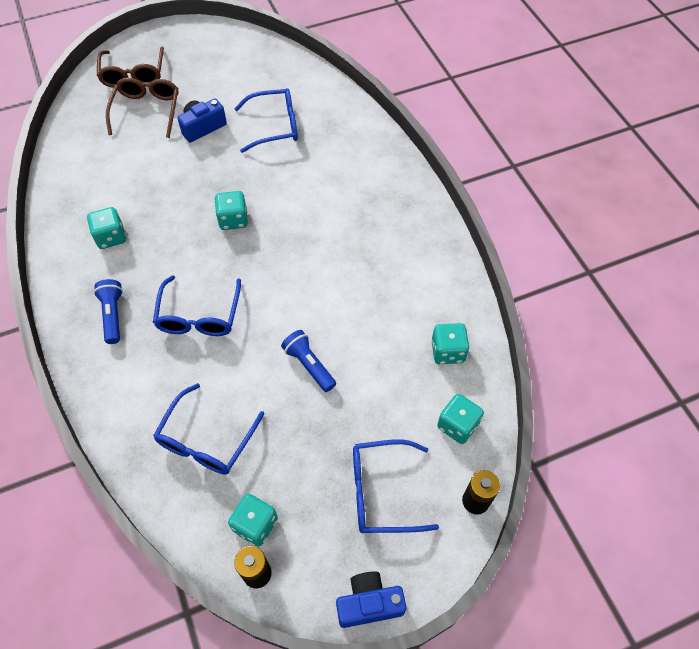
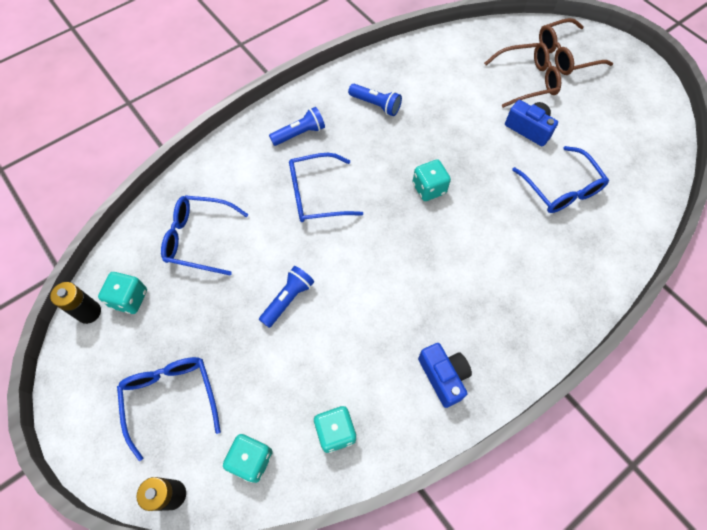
camera: 75 degrees right, 5 degrees up
turquoise dice [87,207,126,249] -> blue flashlight [348,84,402,116]
blue camera [336,571,406,628] -> blue camera moved to [418,343,472,408]

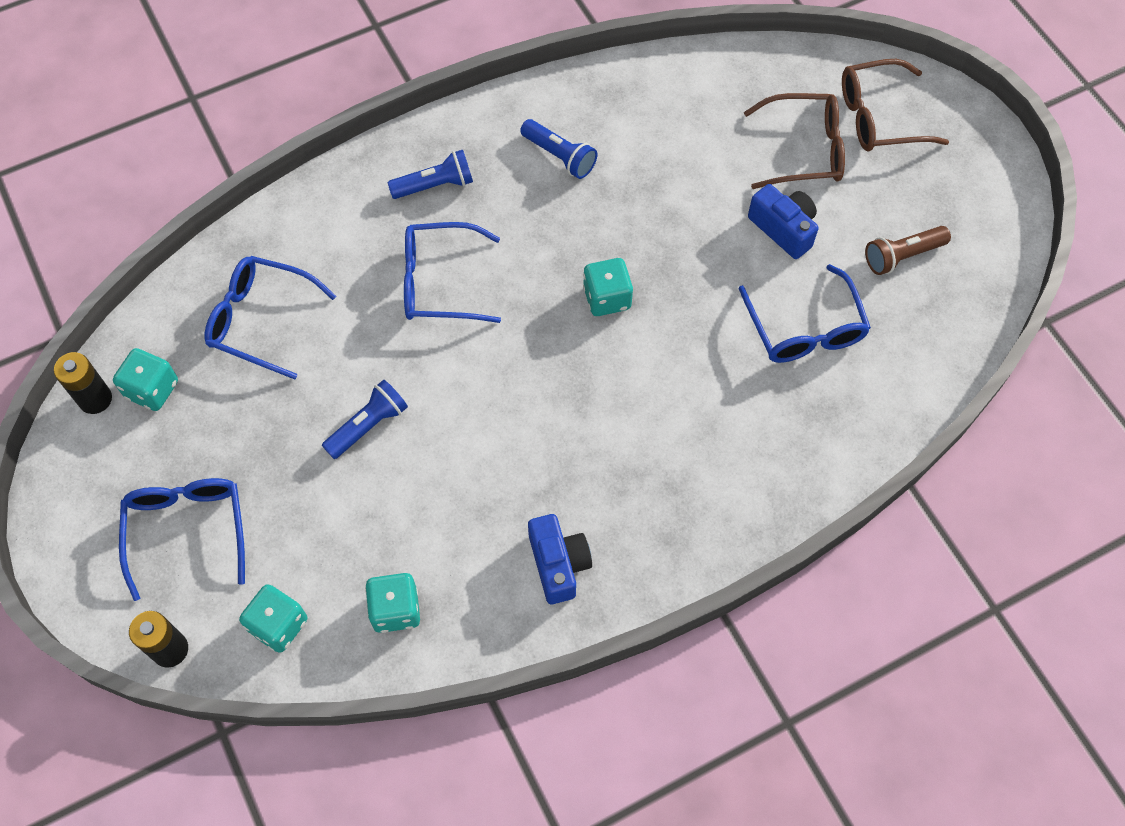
camera: 10 degrees right, 0 degrees up
none -> brown flashlight [865,226,951,275]

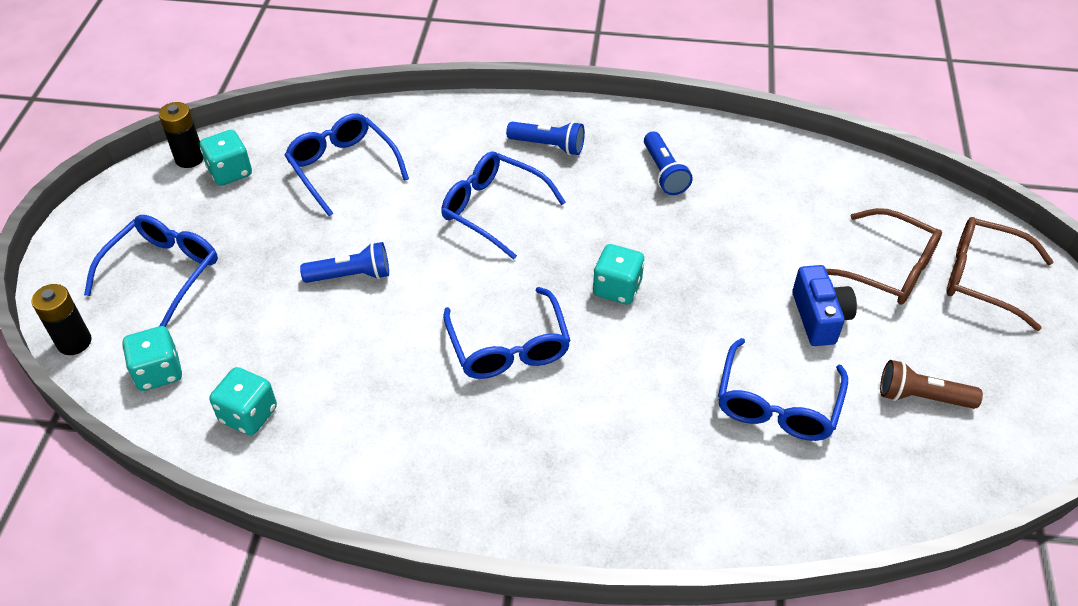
camera: 35 degrees right, 15 degrees down
blue camera [528,514,592,604] -> none
none -> blue glasses [443,287,571,379]

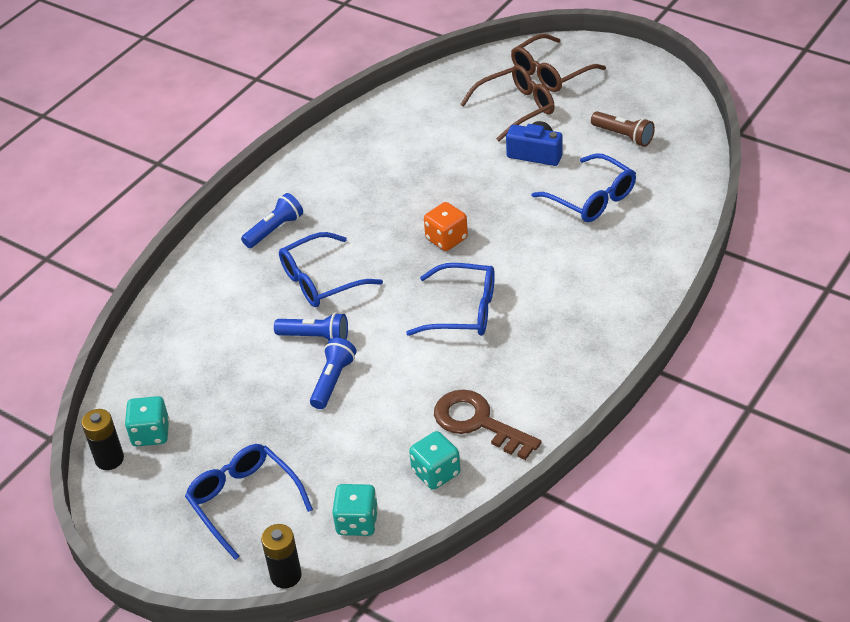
camera: 60 degrees left, 5 degrees down
blue glasses [285,113,409,216] -> none
turquoise dice [593,244,645,305] -> orange dice [424,202,468,251]
blue flashlight [644,131,693,195] -> blue flashlight moved to [274,312,348,340]
brown flashlight [880,360,983,409] -> brown flashlight turned 90 degrees counterclockwise [591,111,655,147]
none -> brown key [434,389,541,460]

